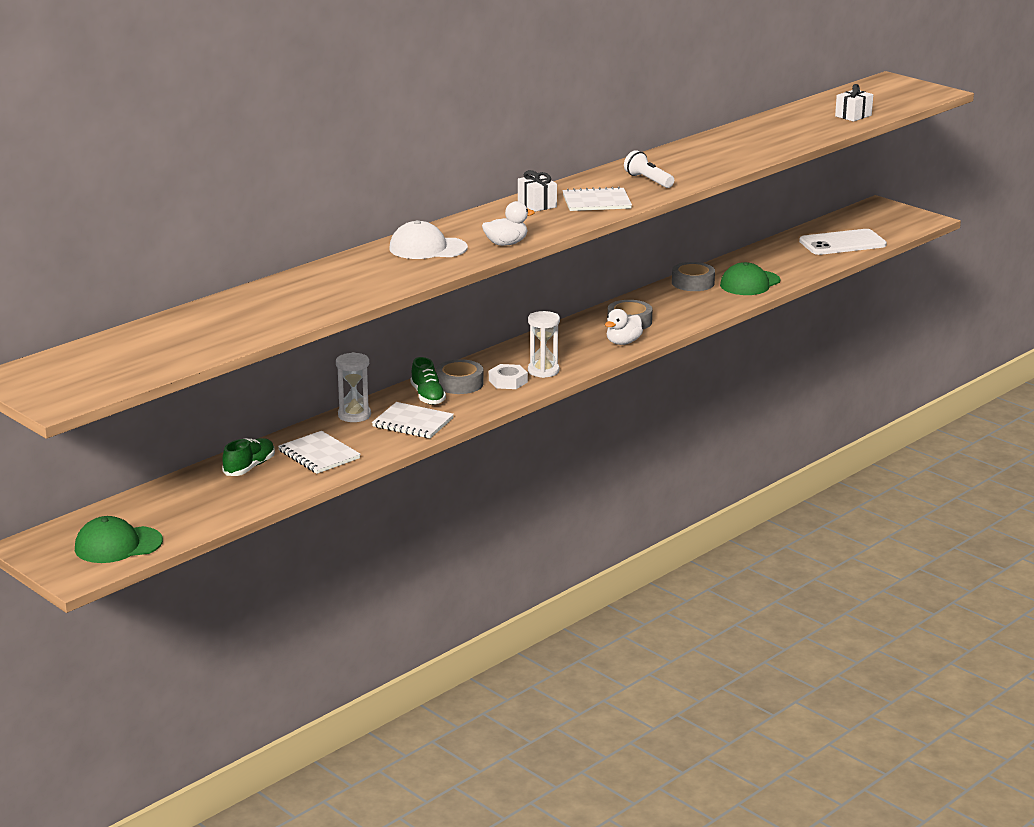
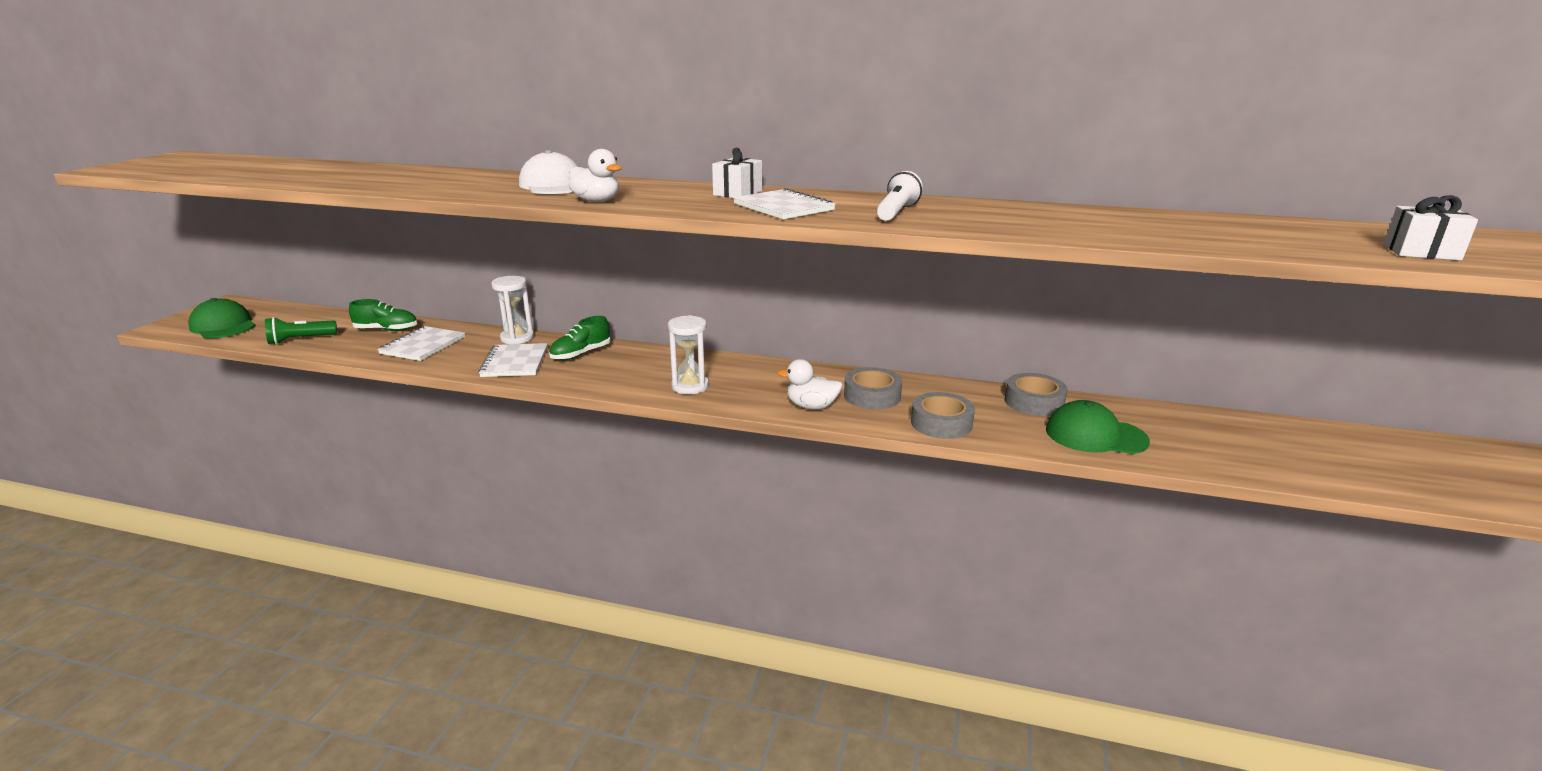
camera: 60 degrees right, 0 degrees up
grey tape [436,359,483,394] -> grey tape moved to [911,392,975,439]
white nut [489,364,528,389] -> none
white phone [799,229,887,255] -> none
none -> green flashlight [265,317,337,345]

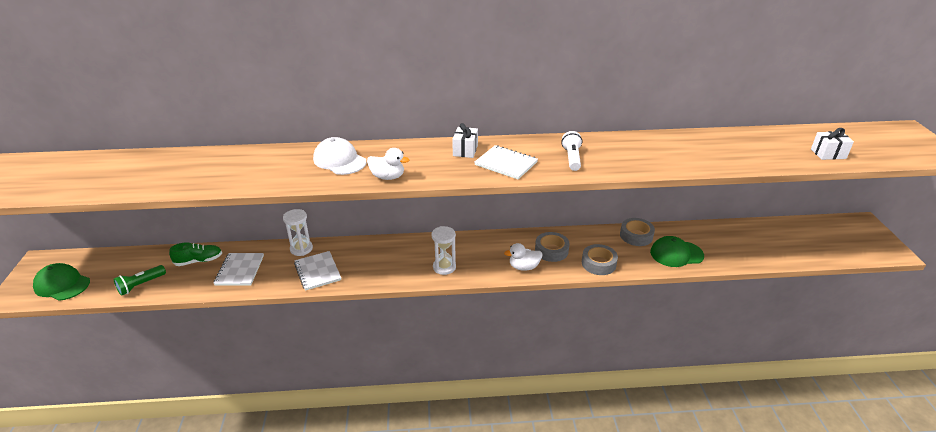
camera: 20 degrees left, 10 degrees up
green shoe [549,316,611,360] -> none

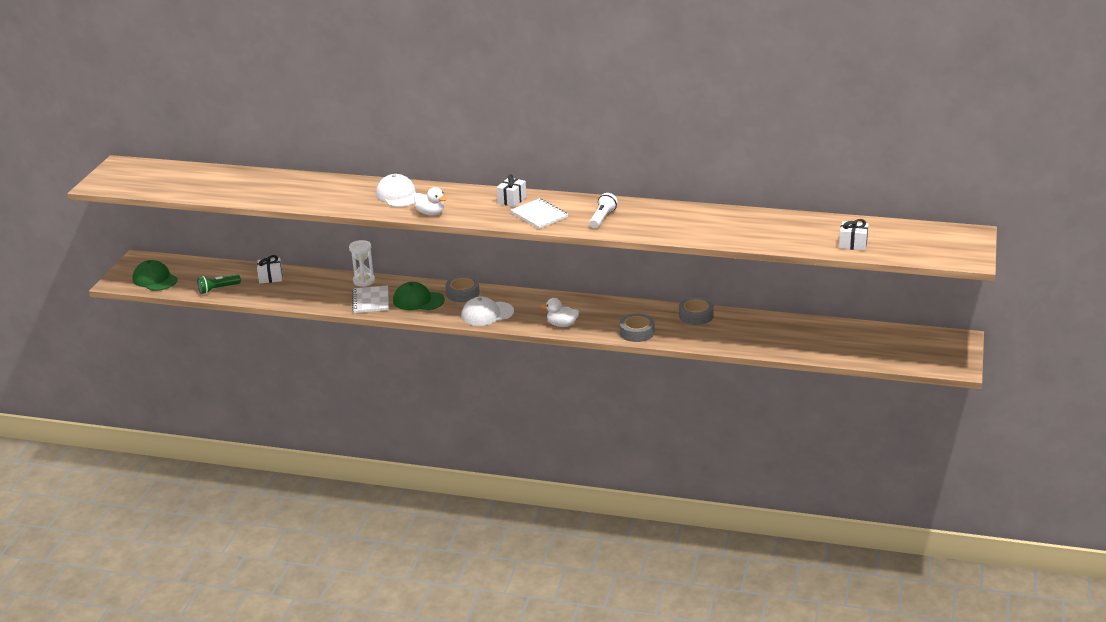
camera: 20 degrees right, 5 degrees down
green shoe [169,242,222,266] -> white gift [257,255,283,283]
white notebook [214,253,264,286] -> none
white hourglass [431,226,456,275] -> white cap [461,297,514,326]
grey tape [535,232,570,262] -> grey tape moved to [445,276,480,302]
green cap [650,236,704,267] -> green cap moved to [393,282,445,310]

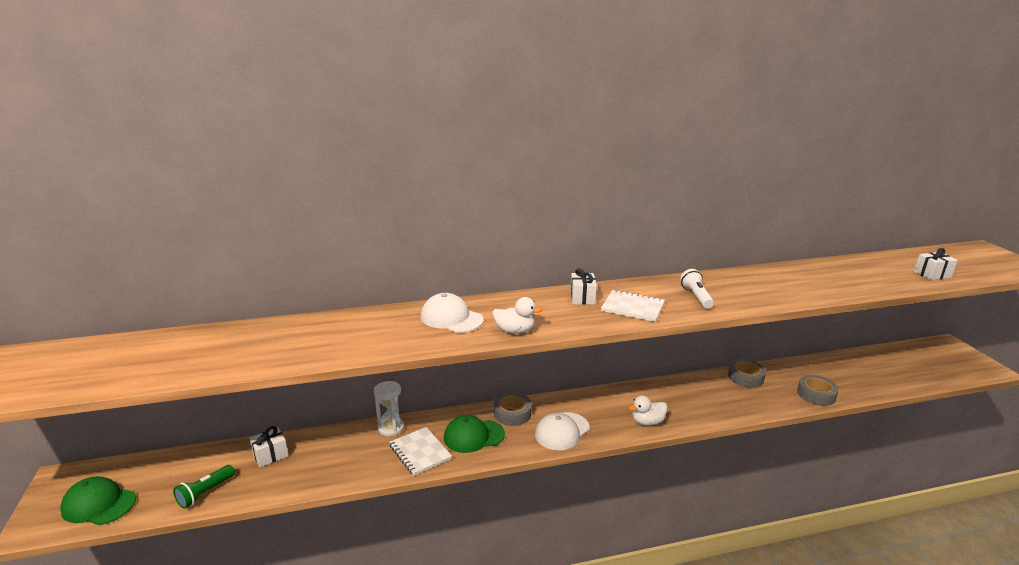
camera: 30 degrees left, 5 degrees down
grey tape [619,313,655,342] -> grey tape moved to [797,375,839,406]

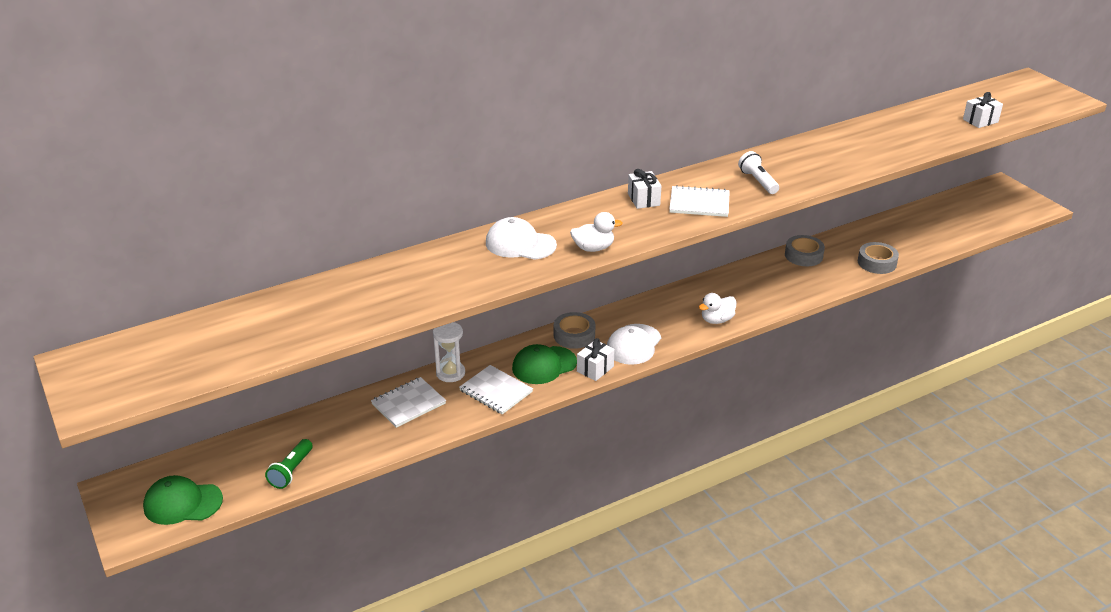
camera: 15 degrees left, 10 degrees up
white gift [249,426,288,467] -> white gift moved to [577,338,615,381]
none -> white notebook [371,377,446,428]

